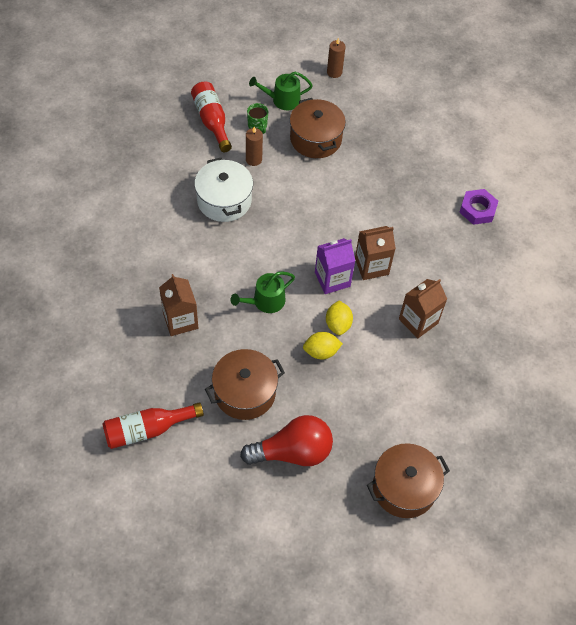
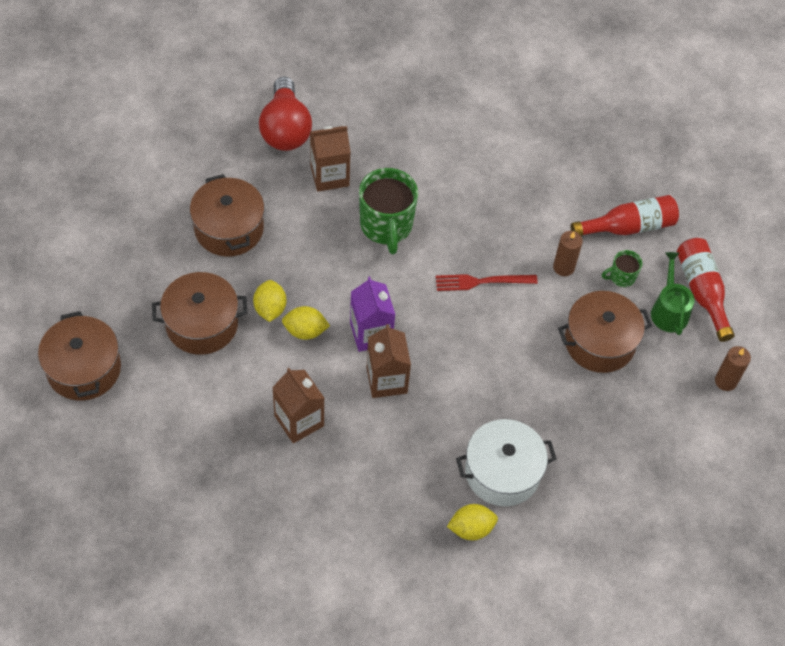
camera: 95 degrees right, 0 degrees up
red bottle [102,402,204,449] -> red bottle moved to [677,238,735,342]
white pot [194,158,253,222] -> white pot moved to [456,419,557,506]
green watering can [231,271,295,313] -> none
red light bulb [240,415,333,466] -> red light bulb moved to [259,76,312,151]
purple nut [459,189,498,225] -> yellow lemon [447,504,498,540]
none -> brown pot [152,272,247,355]
none -> green mug [359,168,418,255]
none -> red fork [436,274,538,291]

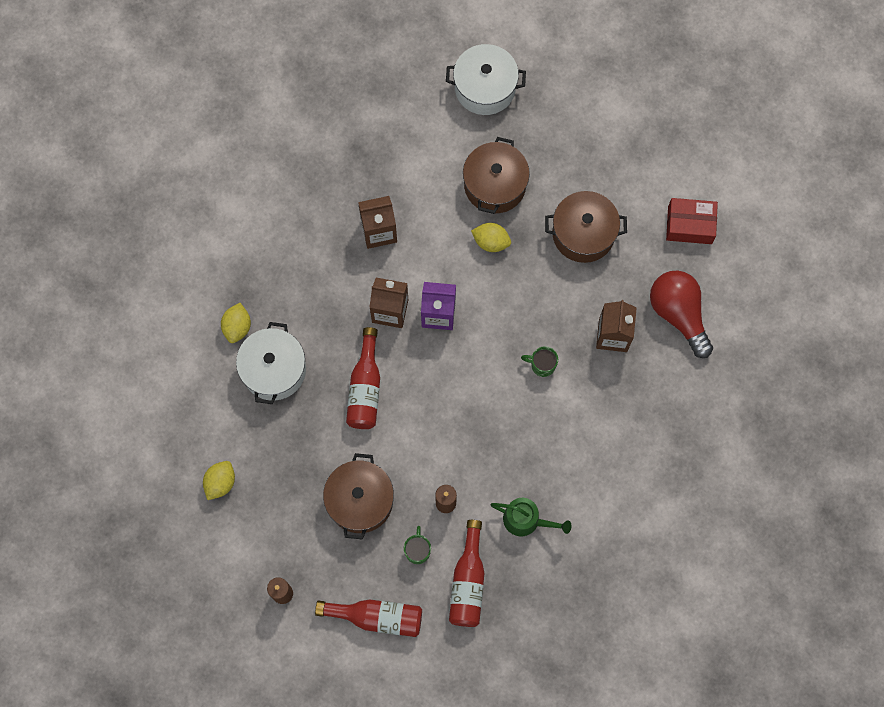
camera: 115 degrees right, 15 degrees up
brown pot [38,311,121,401] -> white pot [446,44,526,115]
red light bulb [259,76,312,151] -> red light bulb turned 45 degrees clockwise [650,271,713,358]
yellow lemon [282,306,330,340] -> yellow lemon moved to [203,461,235,500]
green mug [359,168,418,255] -> green mug [521,346,558,377], size x0.49
red fork [436,274,538,291] -> none
green watering can [651,252,695,335] -> green watering can moved to [491,498,571,536]
none -> red bottle [346,327,380,429]
none -> red box [666,198,718,244]

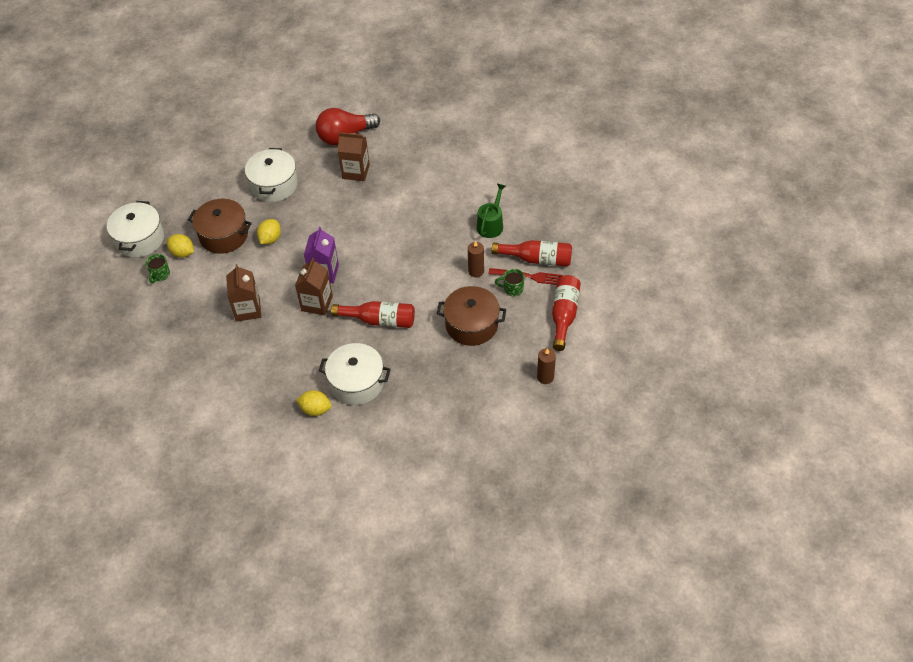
camera: 85 degrees left, 20 degrees down
yellow lemon [203,461,235,500] -> yellow lemon moved to [167,234,194,258]
green mug [521,346,558,377] -> green mug moved to [145,254,170,284]
brown pot [545,191,627,263] -> white pot [245,148,298,202]
red box [666,198,718,244] -> none
none -> red fork [489,268,563,285]

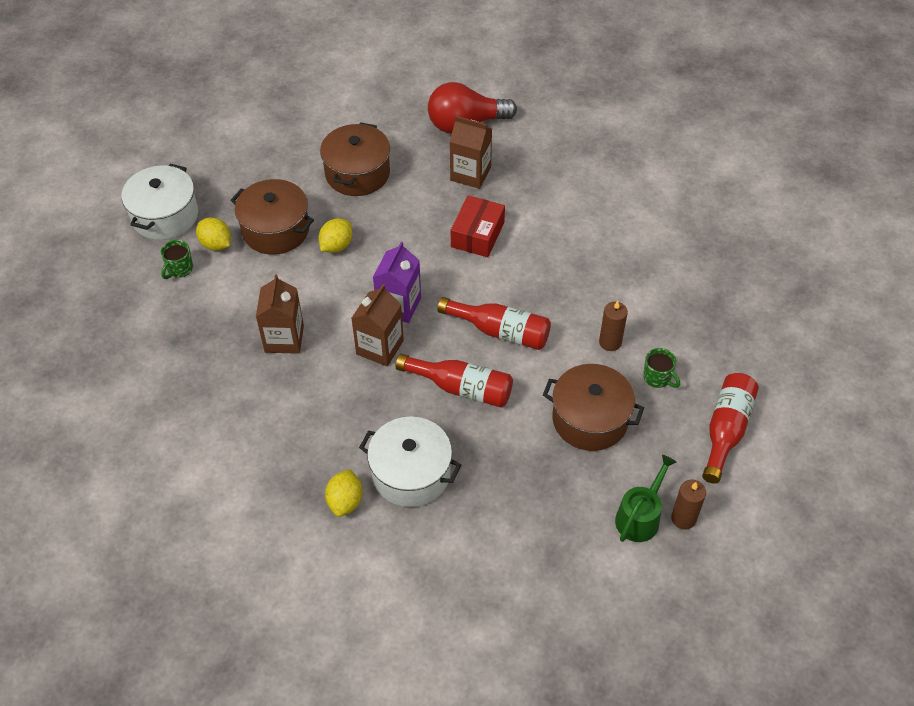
camera: 10 degrees right, 0 degrees up
white pot [245,148,298,202] -> brown pot [320,122,390,196]
yellow lemon [296,390,332,416] -> yellow lemon turned 75 degrees clockwise [325,469,363,517]
green watering can [477,184,506,238] -> green watering can moved to [615,455,676,542]
red fork [489,268,563,285] -> none
red bottle [492,240,572,267] -> red bottle moved to [437,297,551,350]
green mug [495,269,525,296] -> green mug turned 150 degrees counterclockwise [643,348,680,388]
none -> red box [451,195,505,257]

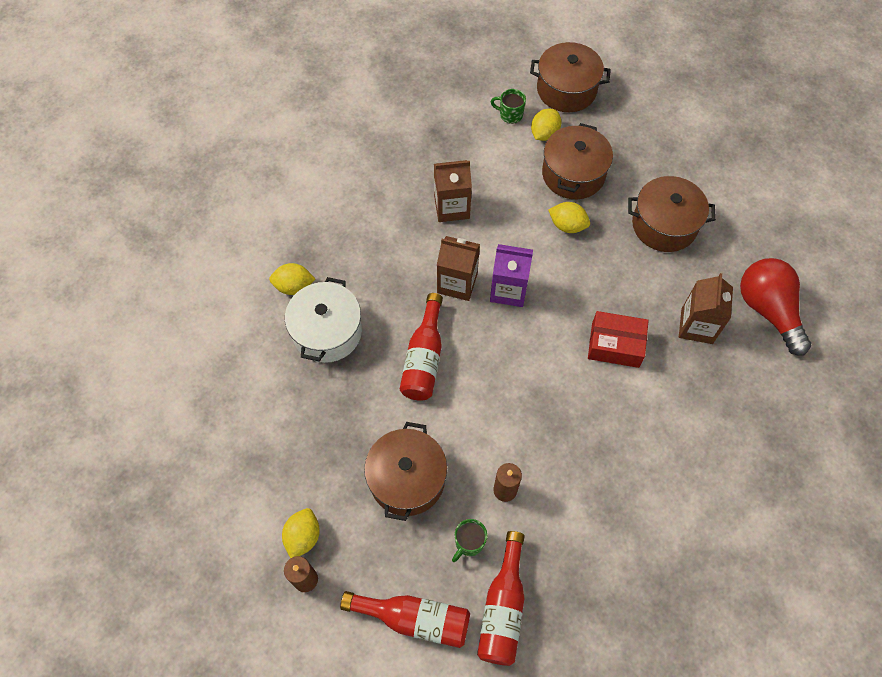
camera: 80 degrees right, 10 degrees up
white pot [122,164,198,240] -> brown pot [530,42,611,112]
red bottle [437,297,551,350] -> red bottle moved to [477,531,525,666]
green watering can [615,455,676,542] -> yellow lemon [282,508,320,558]

